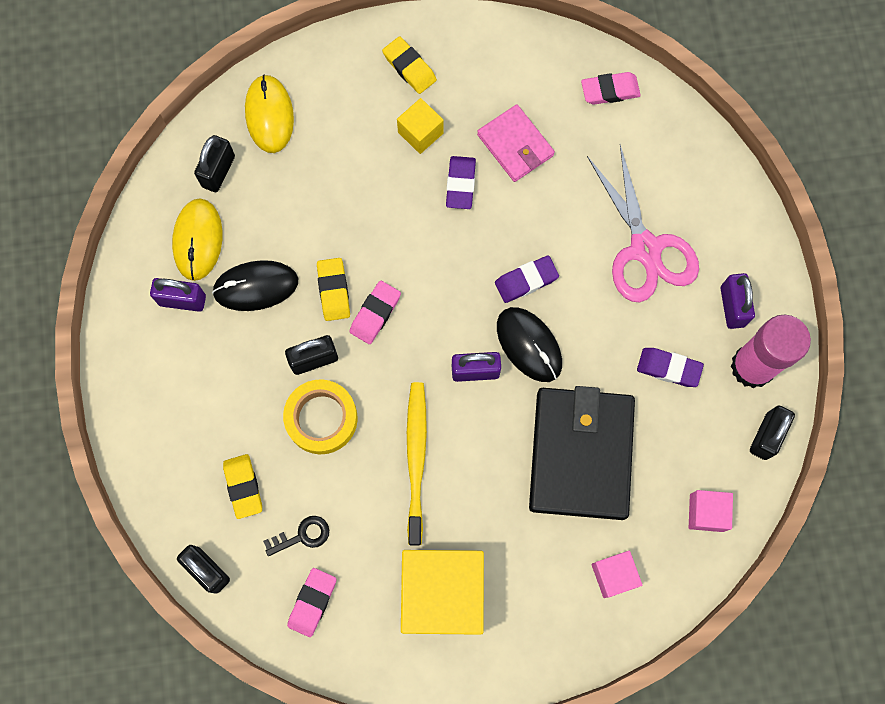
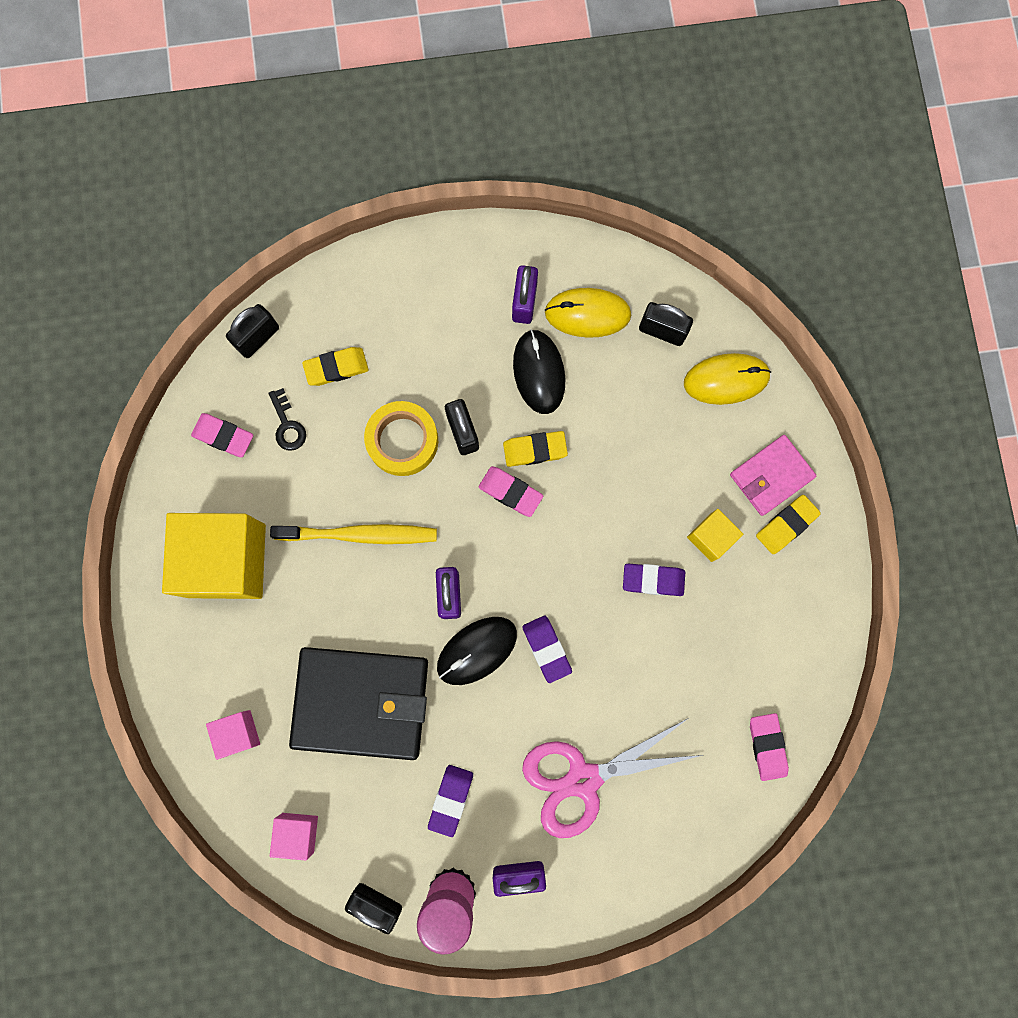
camera: 90 degrees right, 5 degrees up
pink wallet [477,104,555,182] -> pink wallet moved to [730,435,817,516]

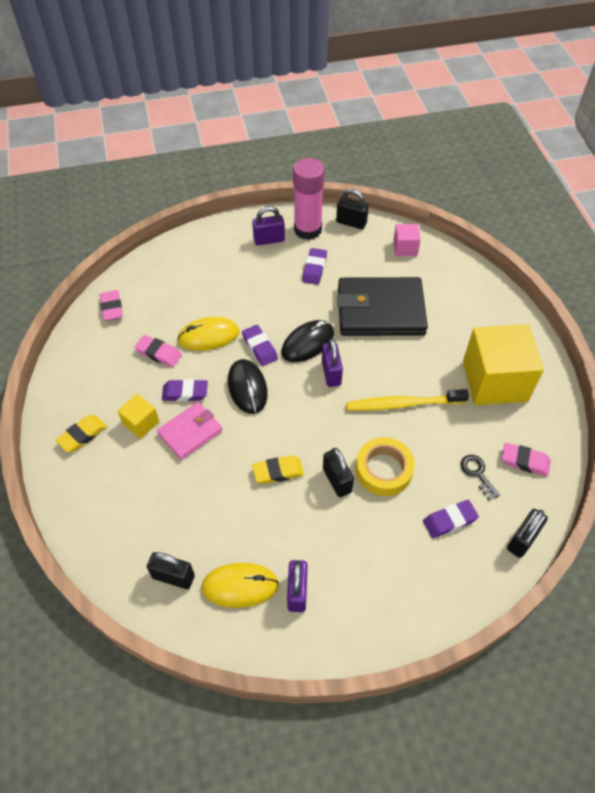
camera: 175 degrees right, 25 degrees down
pink cube [206,710,260,760] -> none
yellow eraser [302,347,369,386] -> purple eraser [423,500,479,538]
pink eraser [479,466,543,517] -> pink eraser moved to [135,335,182,367]
black mouse [513,329,565,414] -> black mouse moved to [228,359,268,414]
pink scissors [522,718,703,838] -> none
yellow mouse [684,353,771,405] -> yellow mouse moved to [177,317,239,351]
pink wallet [730,435,817,516] -> pink wallet moved to [157,402,223,460]

